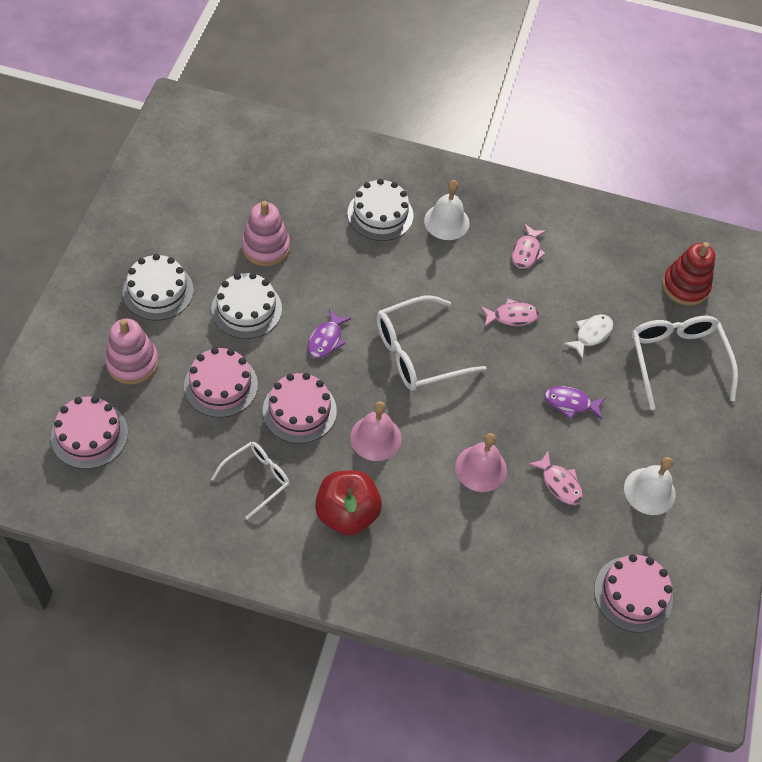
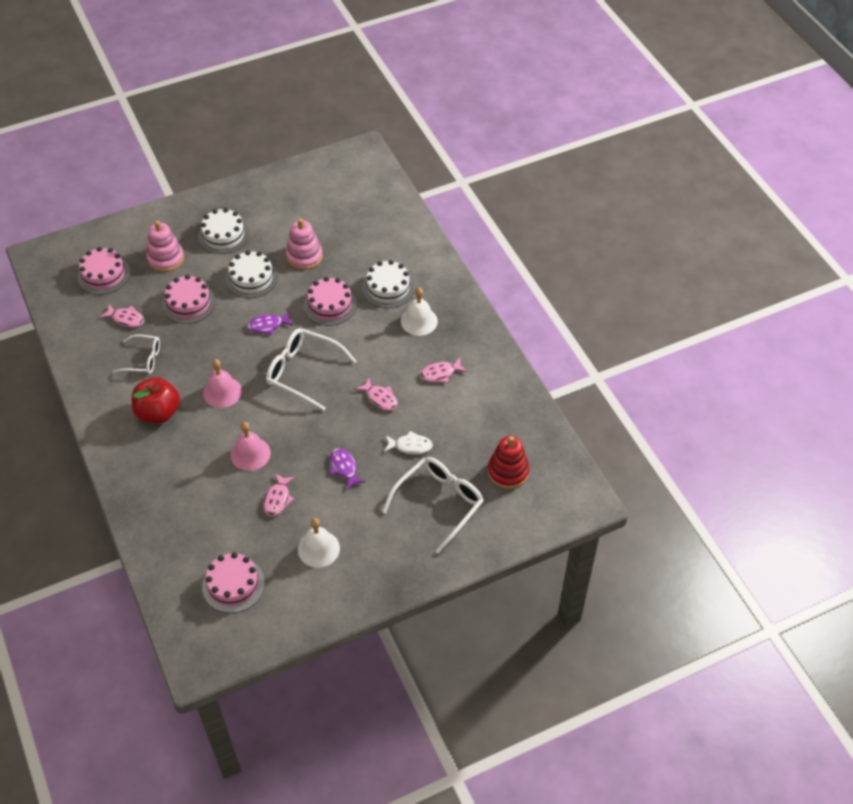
camera: 55 degrees right, 5 degrees down
pink cake [263,373,337,444] -> pink cake moved to [304,277,357,326]
none -> pink fish [100,304,144,327]

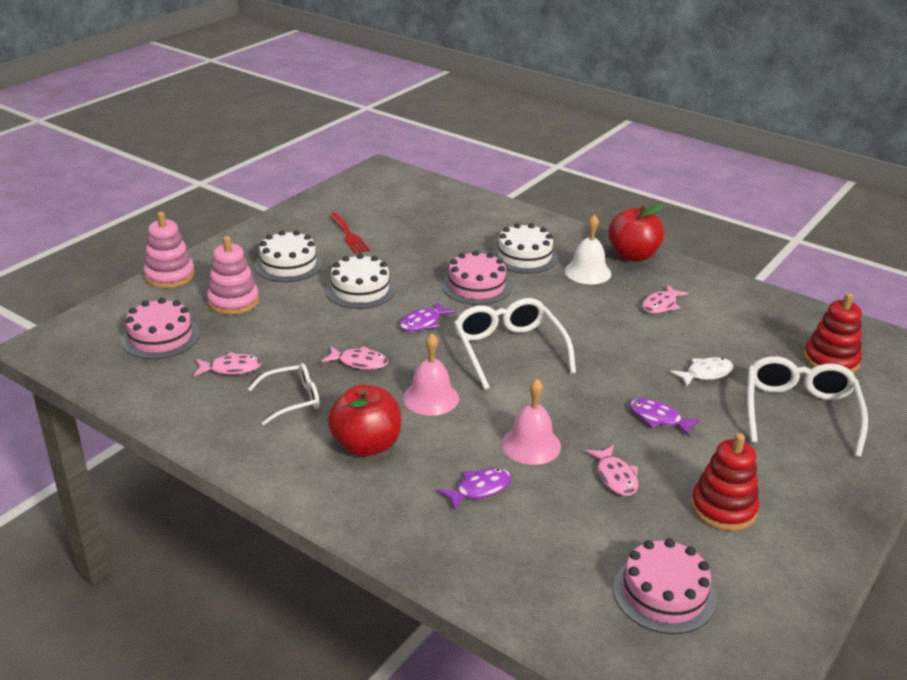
camera: 30 degrees left, 20 degrees down
pink cake [162,275,216,324] -> none
white glasses [266,328,356,411] -> white glasses turned 75 degrees clockwise [454,298,576,390]
pink stacking toy [286,218,323,270] -> pink stacking toy moved to [144,212,195,288]
white bell [298,518,340,568] -> red stacking toy [691,433,759,531]
pink fish [355,378,398,410] -> pink fish moved to [321,346,388,370]
none -> red fork [329,213,370,254]
none -> purple fish [437,468,511,511]
none -> red apple [608,204,665,262]

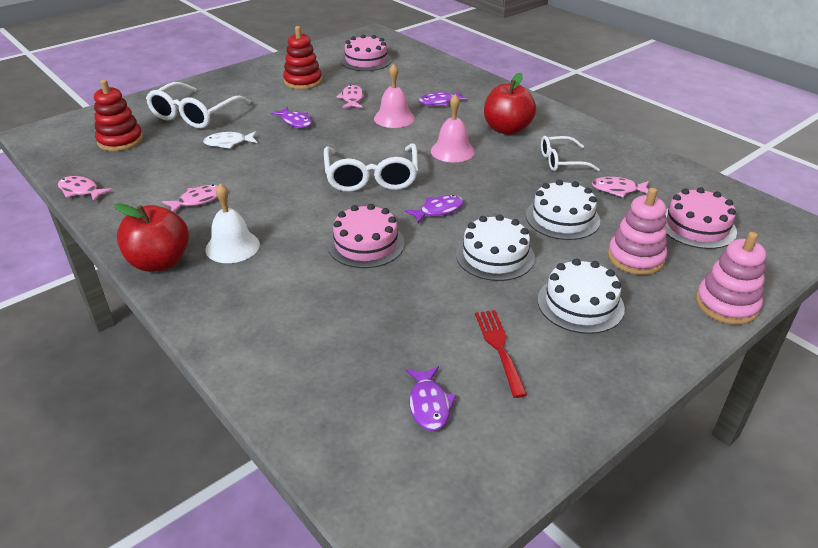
camera: 165 degrees left, 5 degrees up
pink fish [321,346,388,370] -> pink fish moved to [58,176,113,201]
white cake [492,223,558,274] -> white cake moved to [526,180,600,240]
none -> purple fish [406,366,456,431]

